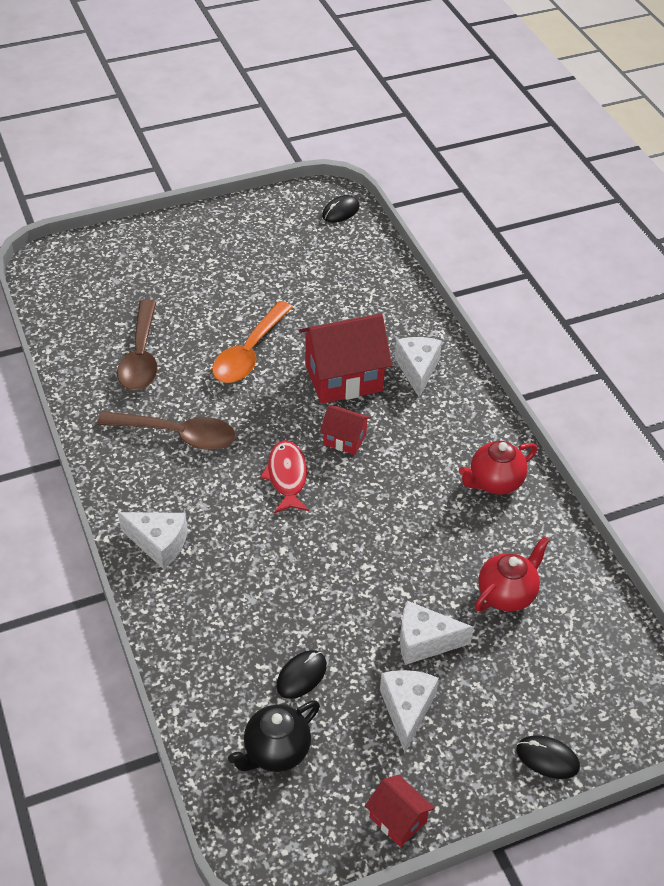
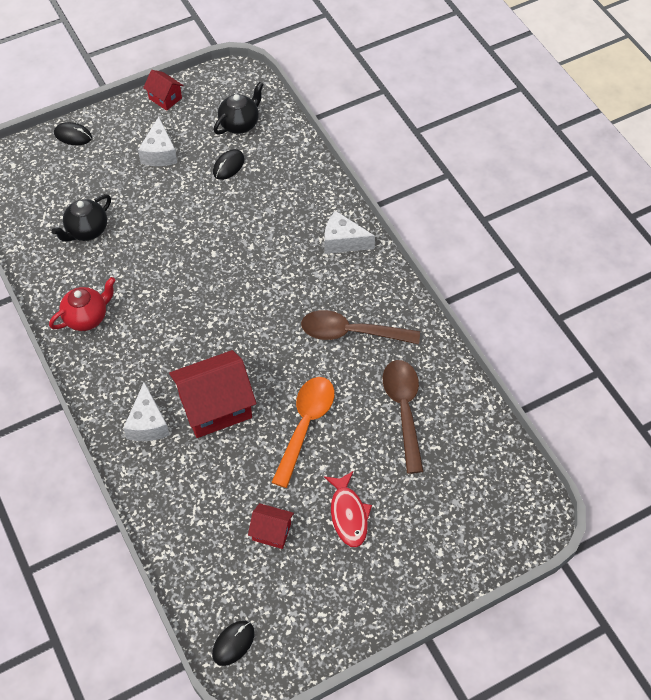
camera: 175 degrees right, 10 degrees up
red fish [260,440,309,513] -> red fish moved to [324,471,372,548]
red house [320,405,371,455] -> red house moved to [248,503,294,549]
white cheese [400,601,474,665] -> none
red teapot [475,537,550,612] -> black teapot [52,194,111,242]

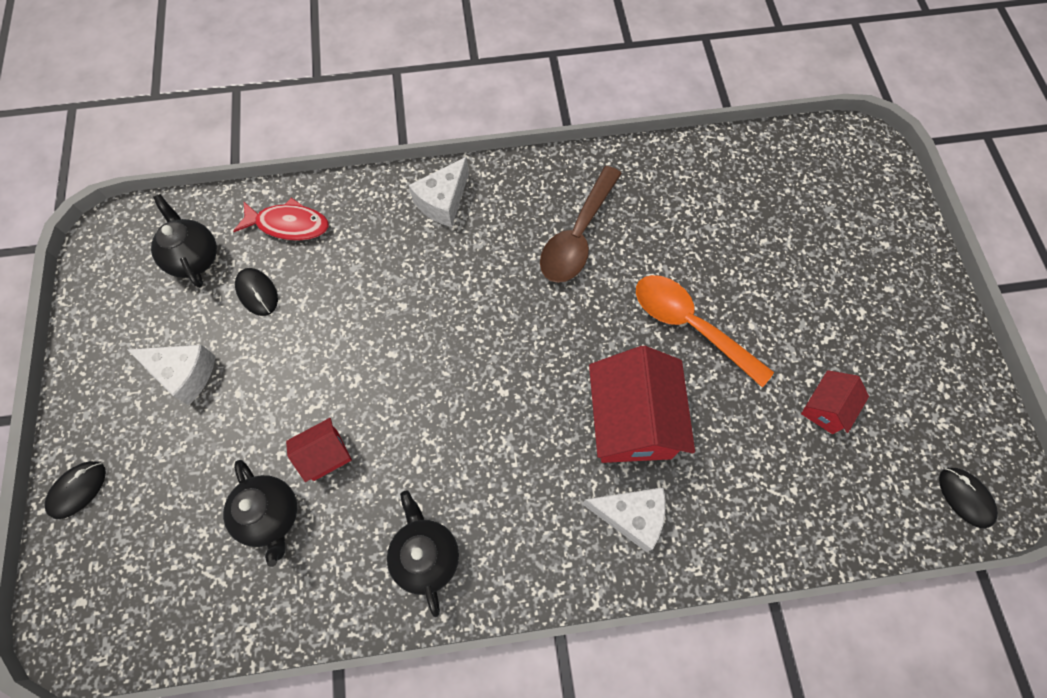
camera: 70 degrees left, 10 degrees up
red teapot [49,277,116,331] -> black teapot [387,490,459,617]
red house [143,70,184,111] -> red house moved to [286,418,352,482]
red fish [324,471,372,548] -> red fish moved to [233,198,329,241]
brown spoon [383,360,424,474] -> none

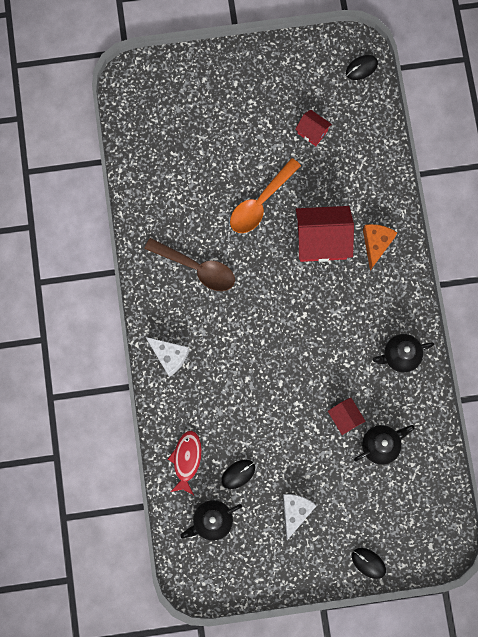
camera: 90 degrees left, 10 degrees up
white cheese [582,487,665,552] -> orange cheese [363,224,397,270]

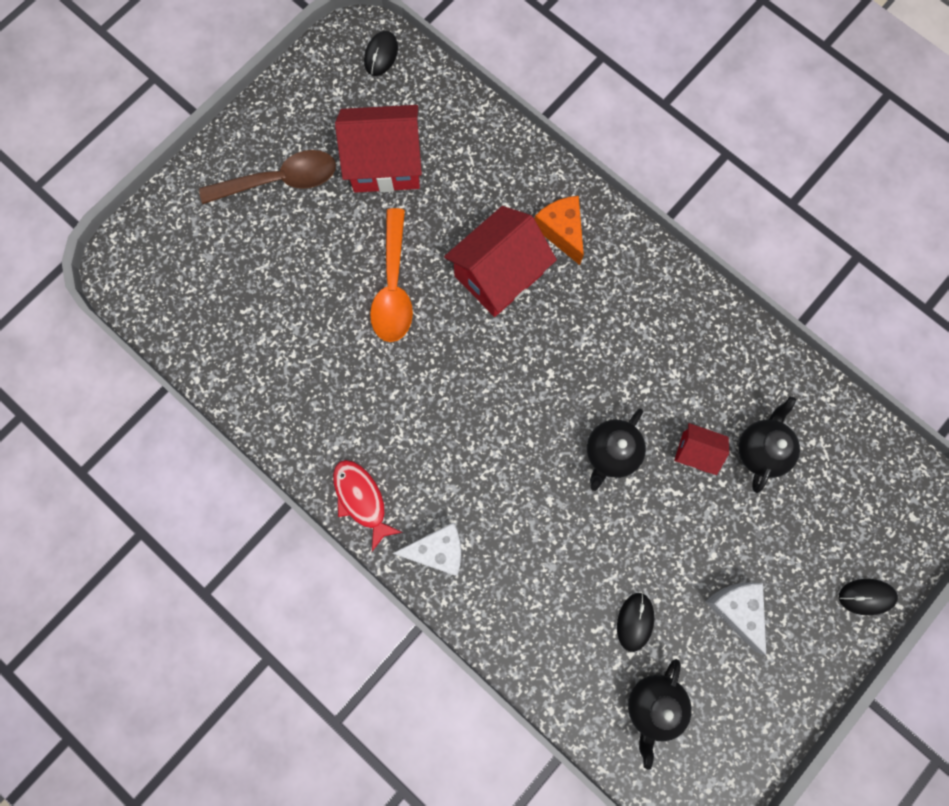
camera: 40 degrees left, 0 degrees up
brown spoon [144,238,235,291] -> brown spoon moved to [199,150,336,204]
red fish [168,431,202,495] -> red fish moved to [333,460,402,551]
red house [295,109,332,146] -> red house [335,105,422,193], size x1.96
black teapot [373,334,434,372] -> black teapot moved to [587,408,646,491]

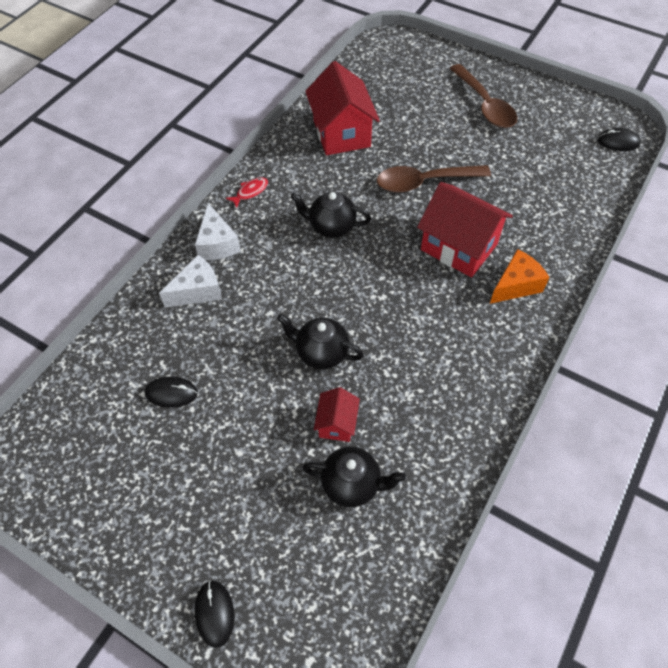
camera: 80 degrees right, 20 degrees down
red fish [333,460,402,551] -> red fish [226,177,268,208], size x0.63
red house [335,105,422,193] -> red house moved to [305,61,380,155]
orange spoon [370,208,413,342] -> brown spoon [377,165,491,193]
black teapot [628,659,691,770] -> black teapot moved to [291,191,371,238]
white cheese [705,582,766,655] -> white cheese moved to [159,255,222,308]

